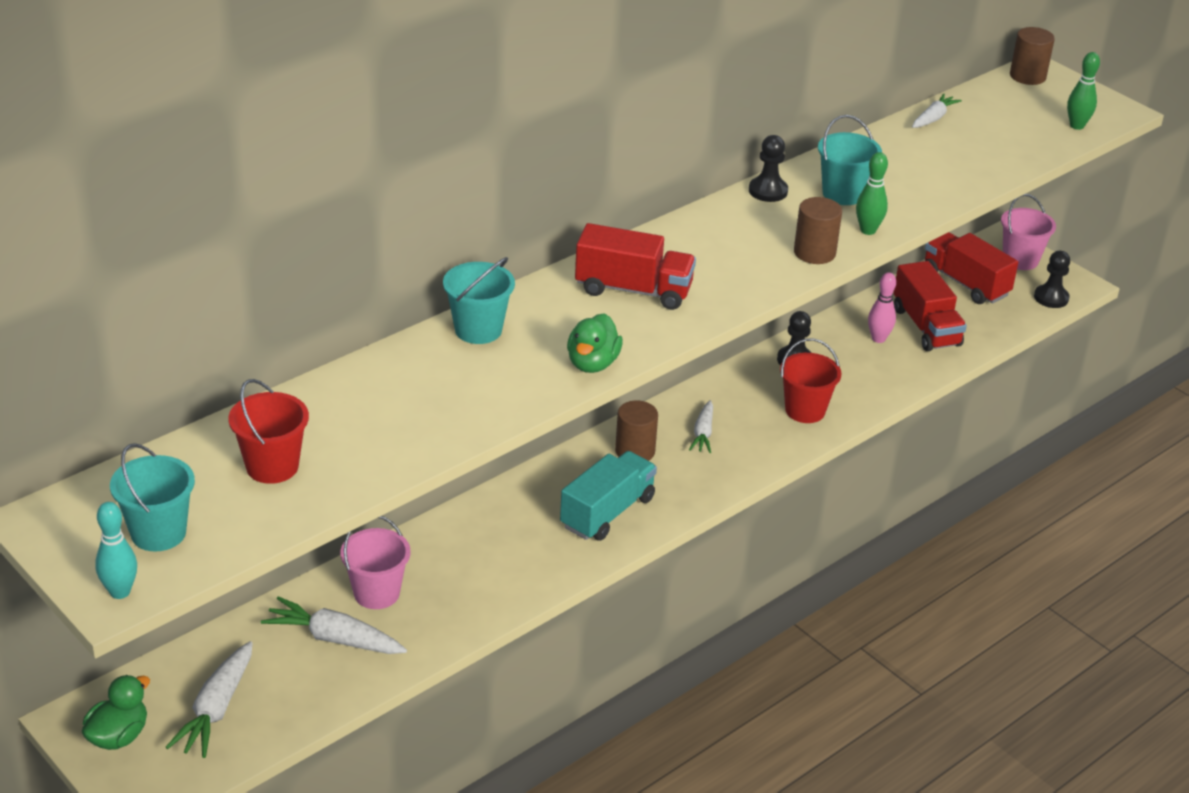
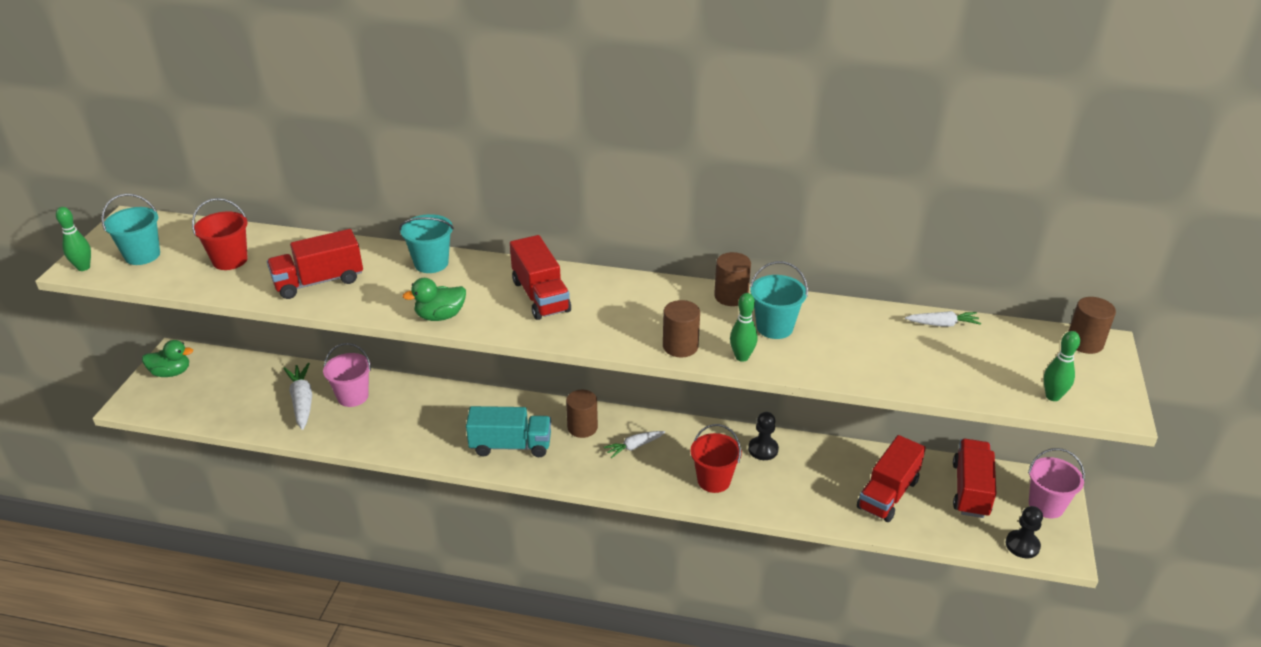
camera: 55 degrees right, 0 degrees up
turquoise bowling pin [95,502,137,599] -> green bowling pin [56,207,91,271]
white carrot [165,641,253,758] -> none
black pawn [749,135,788,202] -> brown cylinder [714,252,751,306]
pink bowling pin [868,272,896,343] -> none
none -> red truck [267,229,363,299]

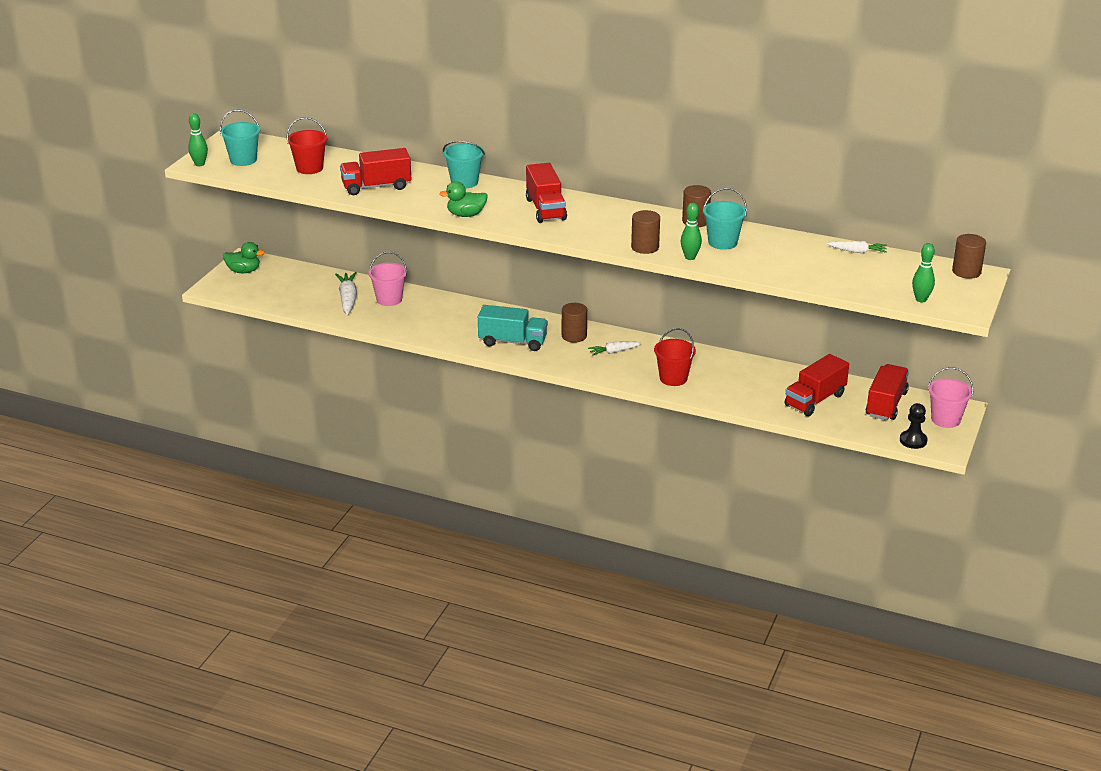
camera: 10 degrees right, 5 degrees down
black pawn [748,412,779,460] -> none

